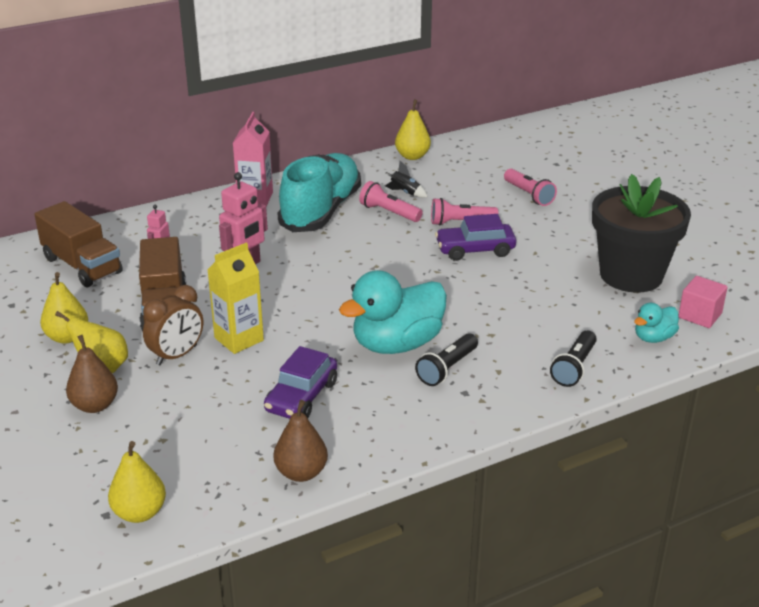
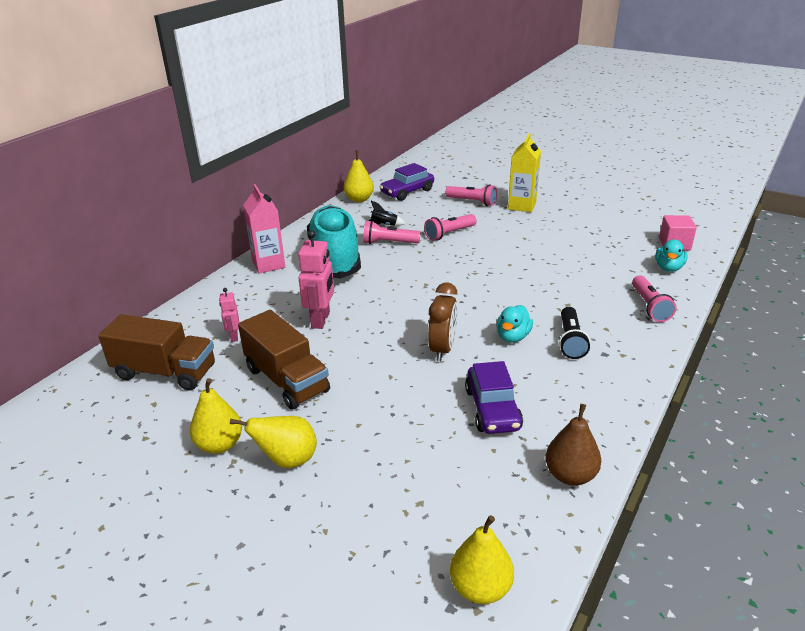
camera: 30 degrees left, 0 degrees up
brown pear [66,335,118,413] -> none
brown clock [143,285,203,365] -> brown clock moved to [428,282,458,361]
yellow carton [207,243,264,354] -> yellow carton moved to [508,133,541,212]
turquoise duck [339,270,447,354] -> turquoise duck [497,305,533,343], size x0.50
purple car [435,214,516,261] -> purple car moved to [379,163,434,201]
black flashlight [550,330,597,387] -> pink flashlight [632,275,677,322]
black flower pot [592,174,691,293] -> none

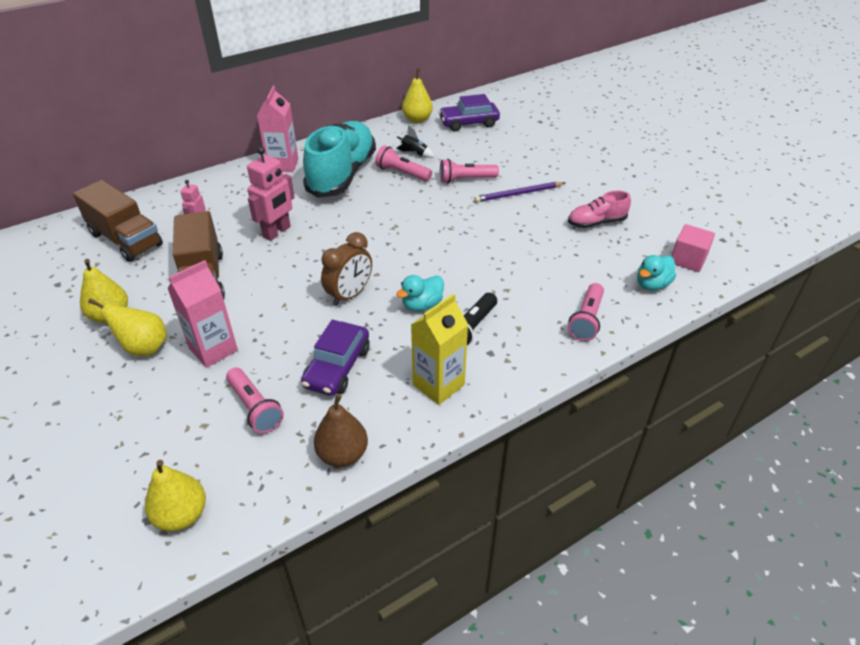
camera: 25 degrees right, 10 degrees up
pink flashlight [445,184,497,206] -> pink flashlight moved to [226,368,284,434]
yellow carton [508,133,541,212] -> yellow carton moved to [411,294,468,405]
none -> pink carton [167,260,238,368]
none -> purple pencil [474,182,565,202]
none -> pink shoe [568,191,631,228]

